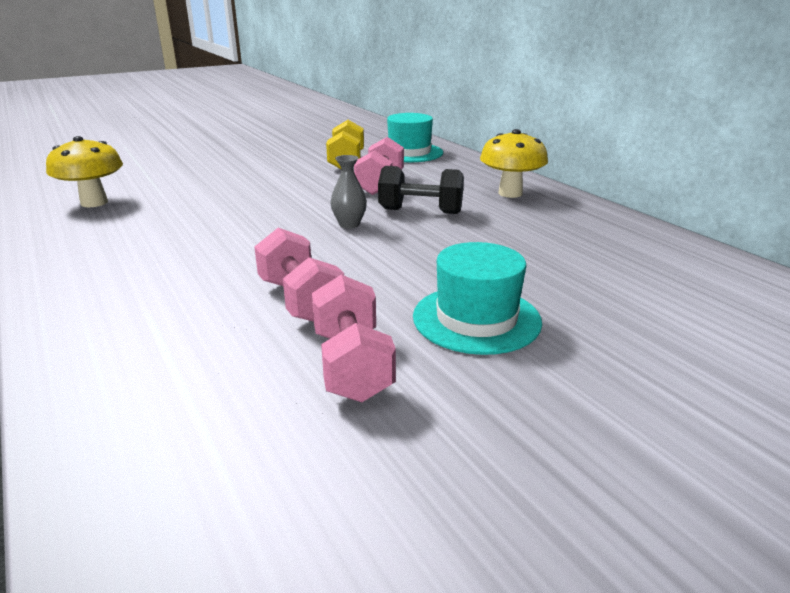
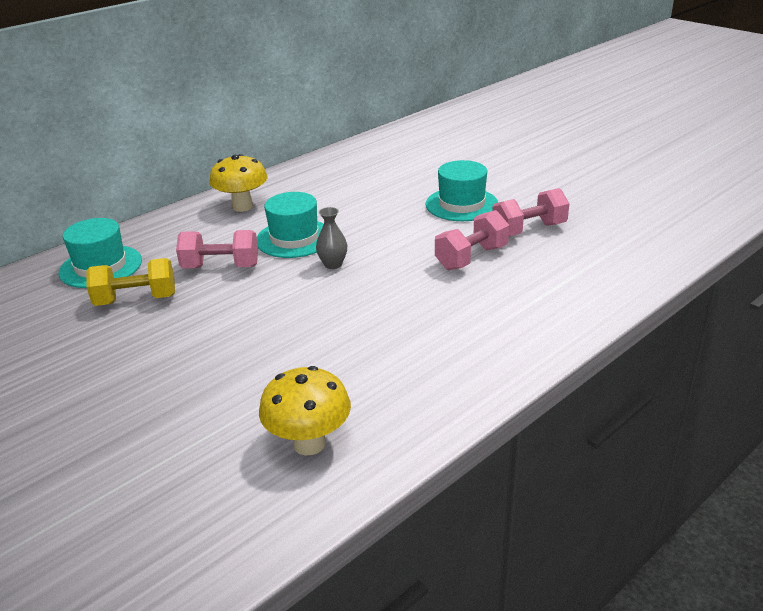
camera: 100 degrees left, 5 degrees up
black dumbbell [378,166,464,214] -> turquoise hat [257,192,324,258]

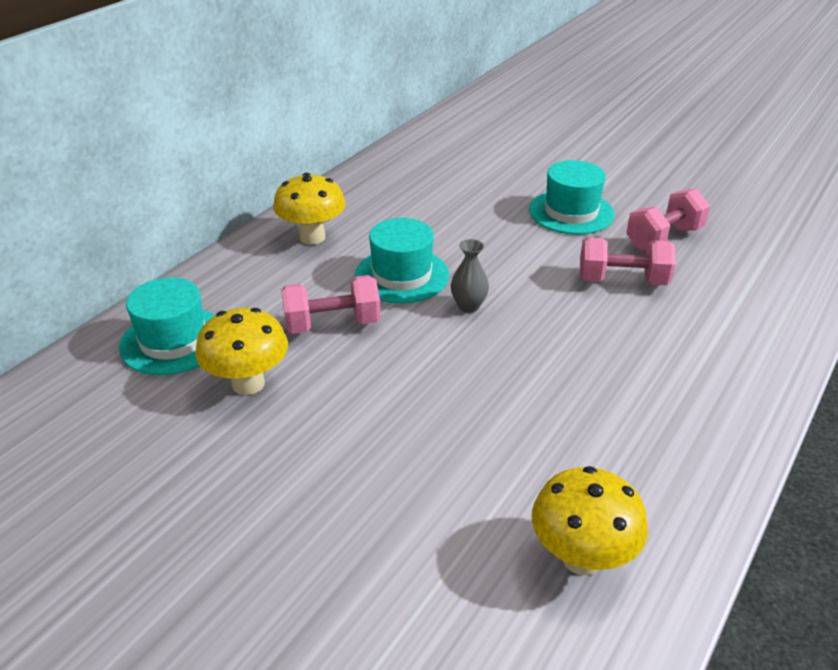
camera: 15 degrees left, 5 degrees up
yellow dumbbell [86,258,175,306] -> yellow mushroom [195,308,288,395]
pink dumbbell [435,210,509,270] -> pink dumbbell turned 60 degrees clockwise [580,237,675,285]

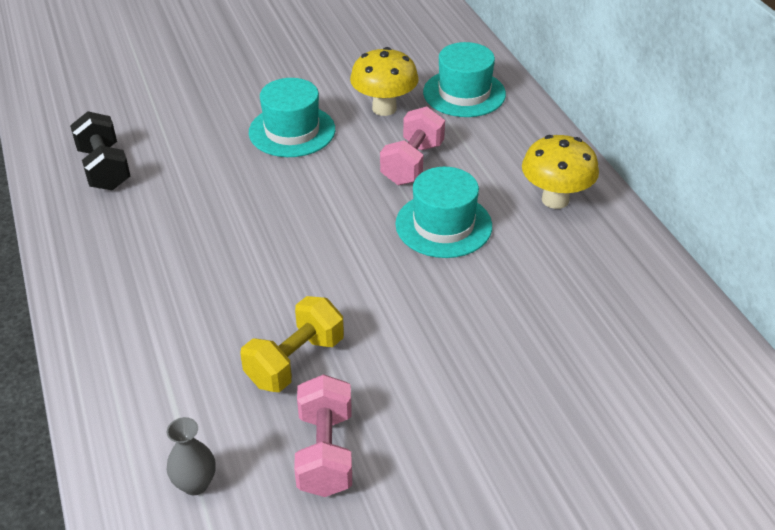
camera: 125 degrees right, 5 degrees up
grey vase [451,239,489,313] -> grey vase moved to [167,417,216,495]
turquoise hat [529,160,615,235] -> turquoise hat moved to [249,78,335,157]
yellow mushroom [532,466,648,575] -> black dumbbell [70,111,130,191]
pink dumbbell [580,237,675,285] -> yellow dumbbell [240,296,344,392]

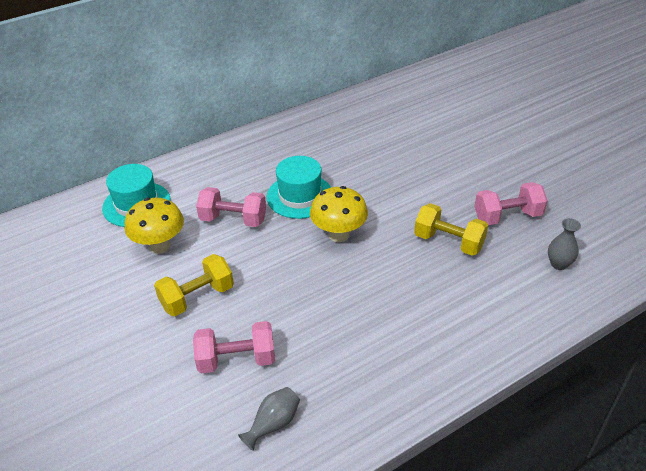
camera: 100 degrees left, 0 degrees up
black dumbbell [70,111,130,191] -> grey vase [238,387,300,451]
turquoise hat [249,78,335,157] -> yellow dumbbell [154,254,234,316]
yellow mushroom [522,135,599,209] -> yellow mushroom moved to [310,186,368,242]
none -> pink dumbbell [193,321,275,373]

